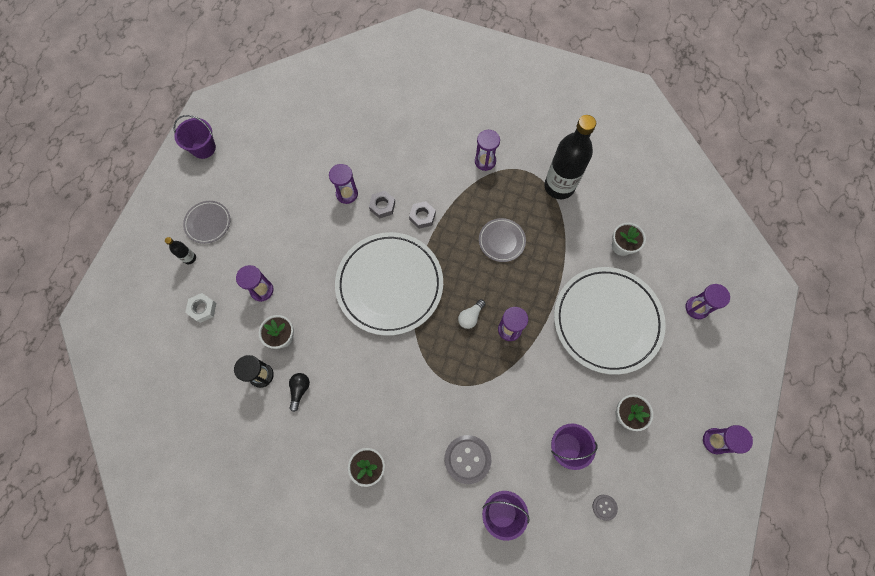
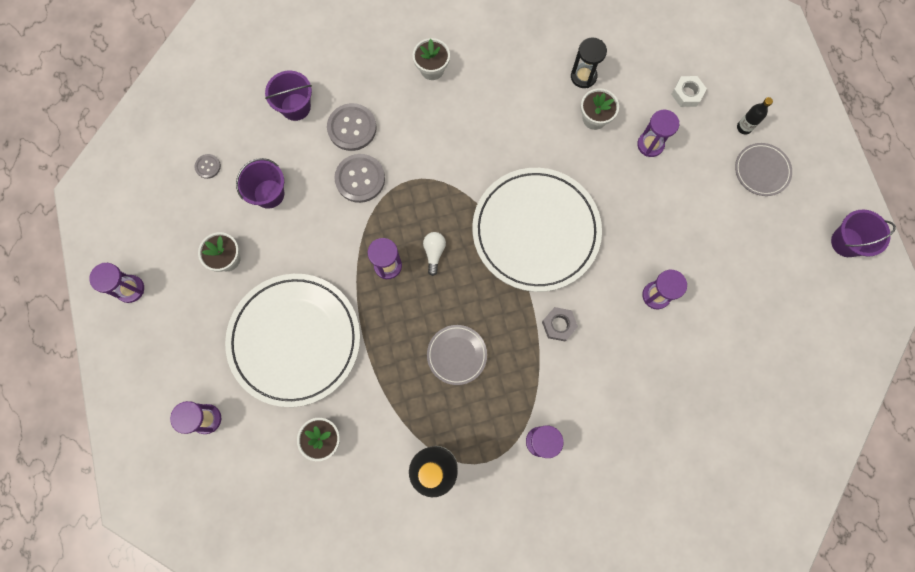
camera: 145 degrees right, 5 degrees up
black light bulb [289,373,310,412] -> none
grey nut [369,191,395,218] -> none
none -> grey button [334,154,385,203]

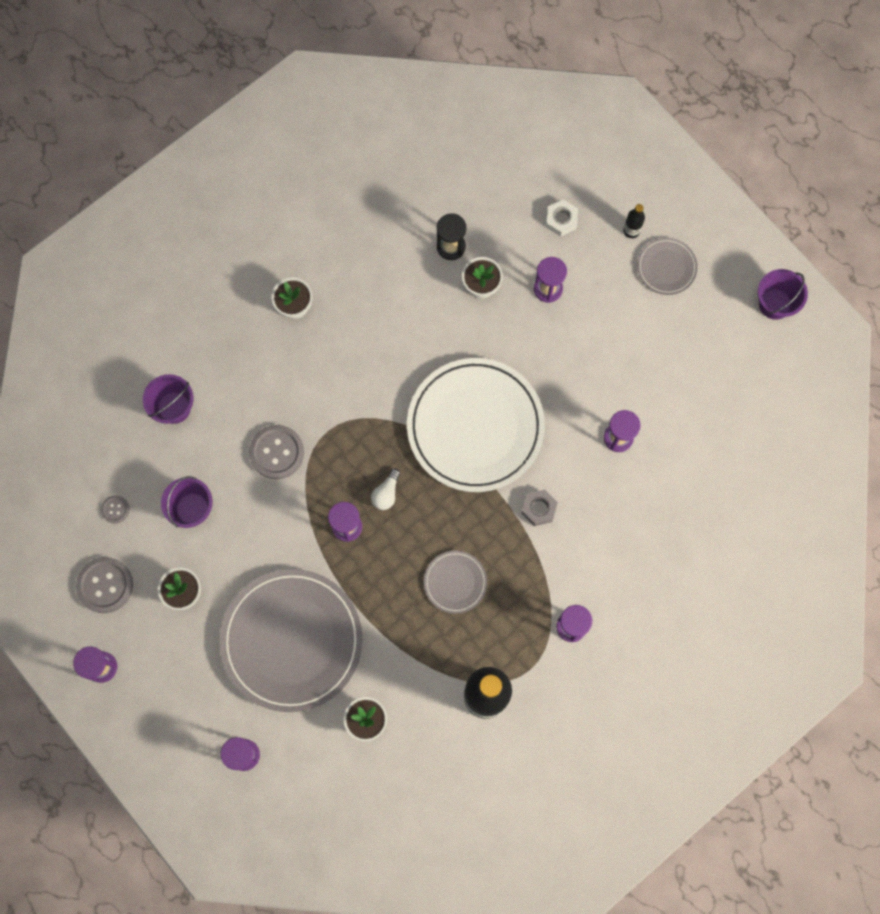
camera: 25 degrees left, 0 degrees up
white plate [225,274,360,407] -> grey plate [219,569,362,712]
grey button [327,103,377,151] -> grey button moved to [76,557,133,613]
white light bulb [423,232,446,276] -> white light bulb turned 135 degrees counterclockwise [371,469,400,510]

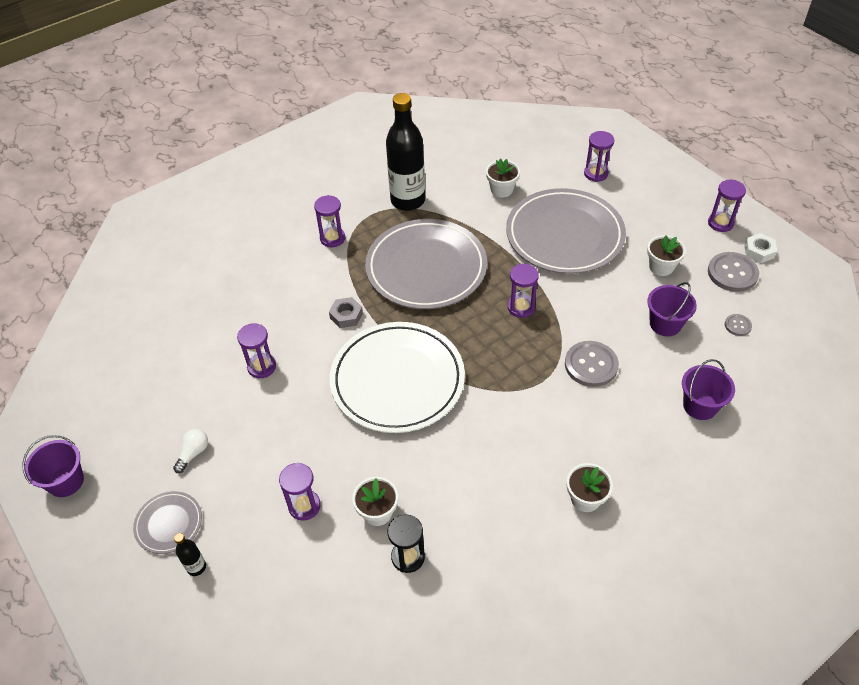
camera: 175 degrees left, 25 degrees down
white light bulb [371,469,400,510] -> white light bulb moved to [173,429,208,473]
grey plate [424,551,487,614] -> grey plate [365,219,487,309], size x2.22
white nut [546,200,578,236] -> white nut moved to [744,233,777,263]

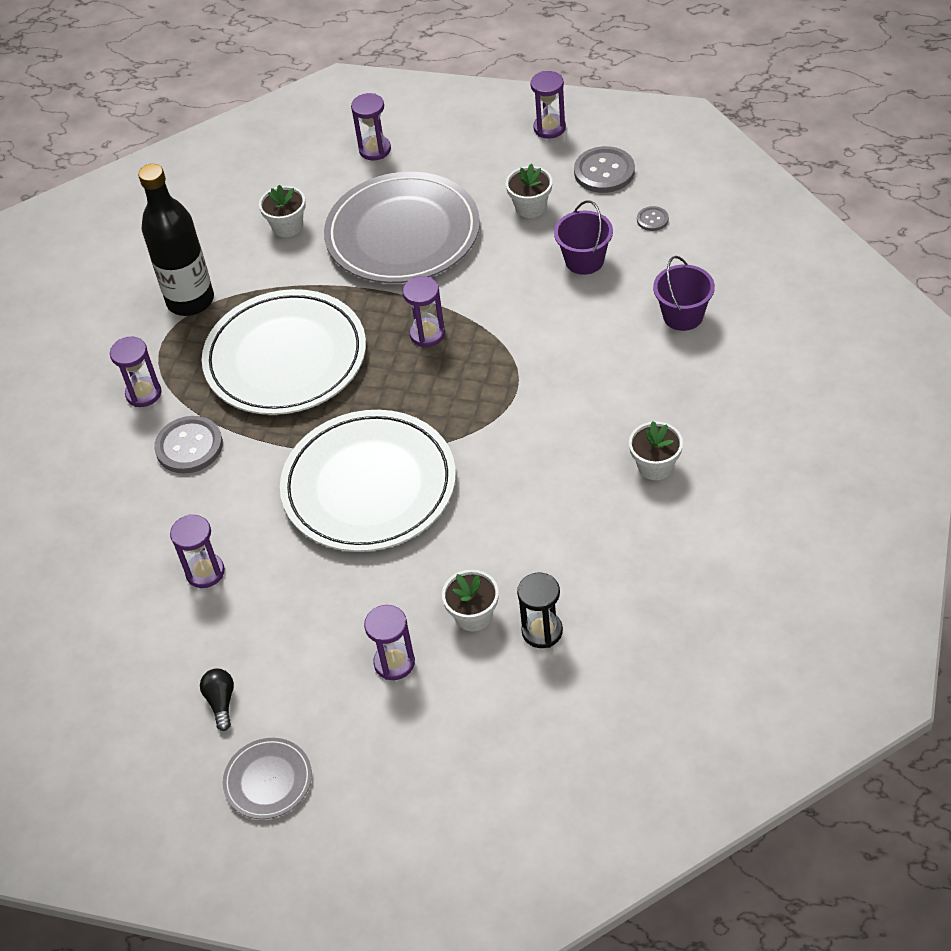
camera: 35 degrees left, 0 degrees up
purple bucket [22,435,84,497] -> none
white light bulb [173,429,208,473] -> black light bulb [200,669,234,731]
black bottle [174,533,206,576] -> none
grey nut [329,297,363,328] -> none
grey plate [365,219,487,309] -> white plate [202,289,366,415]
grey button [565,341,619,387] -> grey button moved to [154,416,223,474]
white nut [744,233,777,263] -> none

